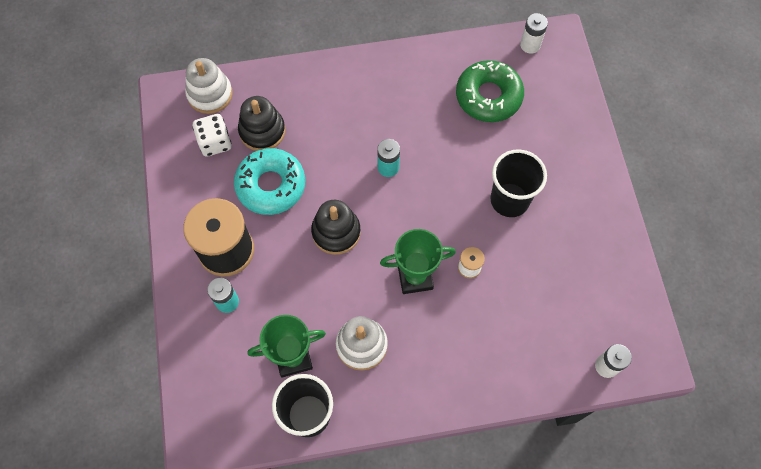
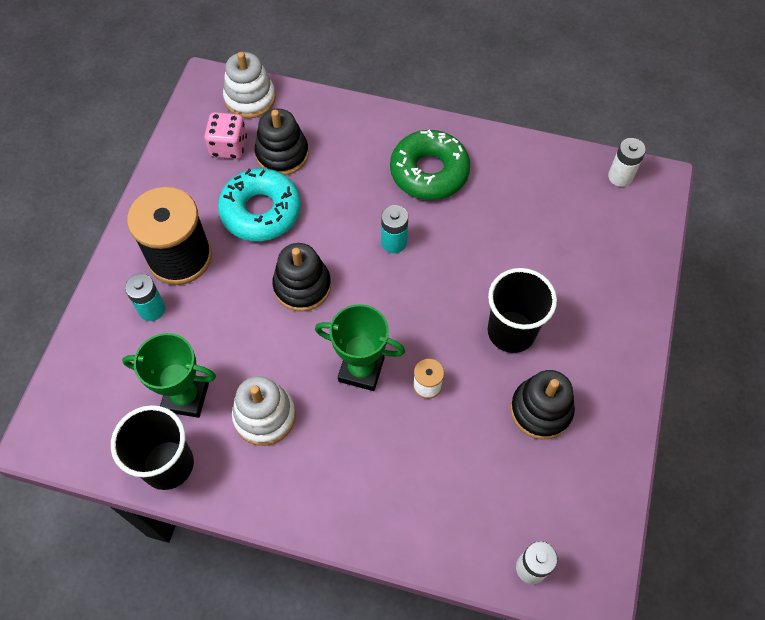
camera: 25 degrees right, 5 degrees down
white dice [193,114,231,157] -> pink dice [204,112,247,159]
green donut [456,60,524,122] -> green donut moved to [390,130,470,200]
none -> black stacking toy [510,370,575,440]

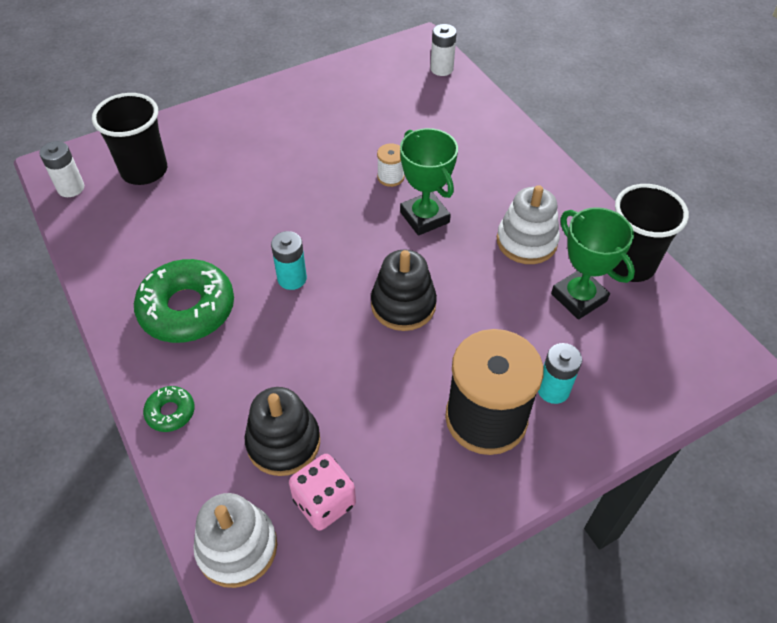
camera: 135 degrees left, 10 degrees down
turquoise donut [218,168,301,241] -> none
black cup [488,268,557,353] -> black cup moved to [92,93,167,185]
black stacking toy [510,370,575,440] -> none
none -> green donut [143,386,195,432]

